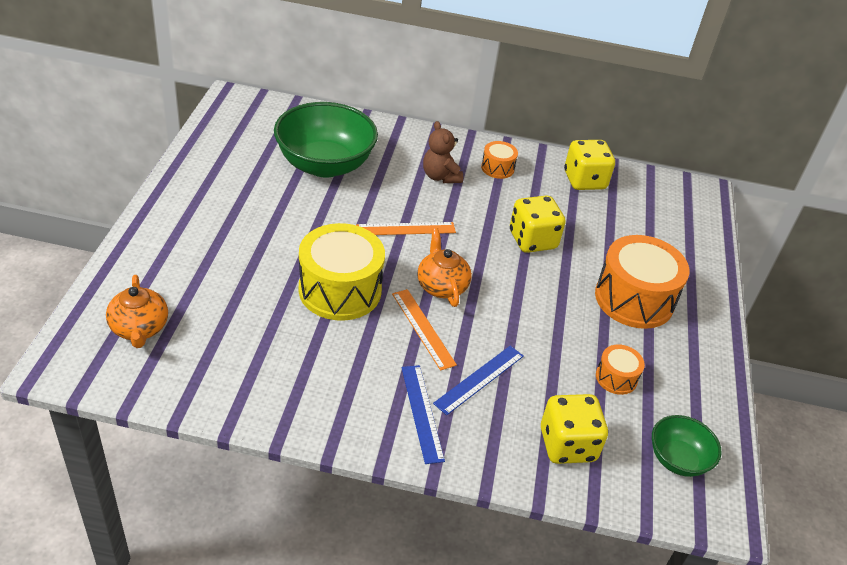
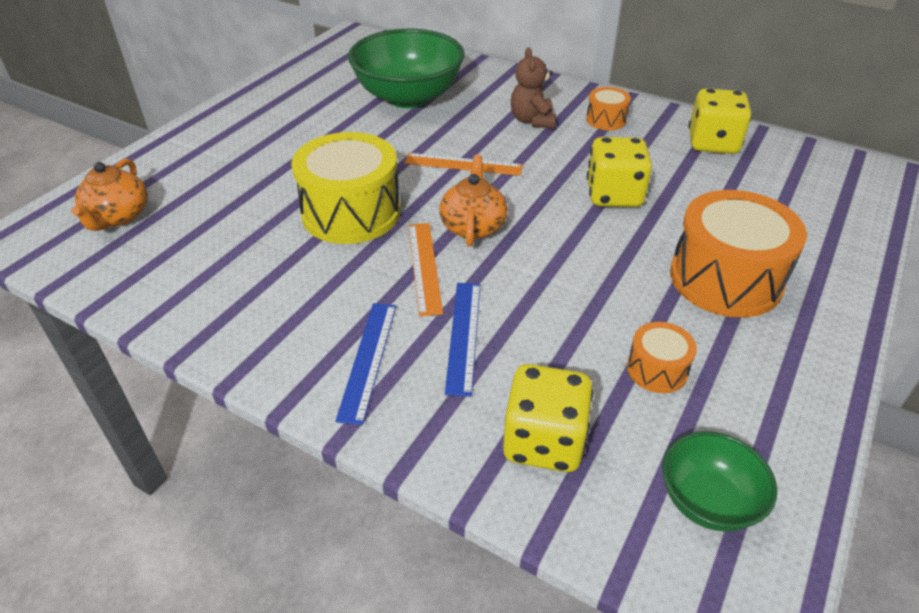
camera: 25 degrees right, 0 degrees up
blue ruler [433,346,524,415] -> blue ruler turned 60 degrees counterclockwise [445,283,480,397]

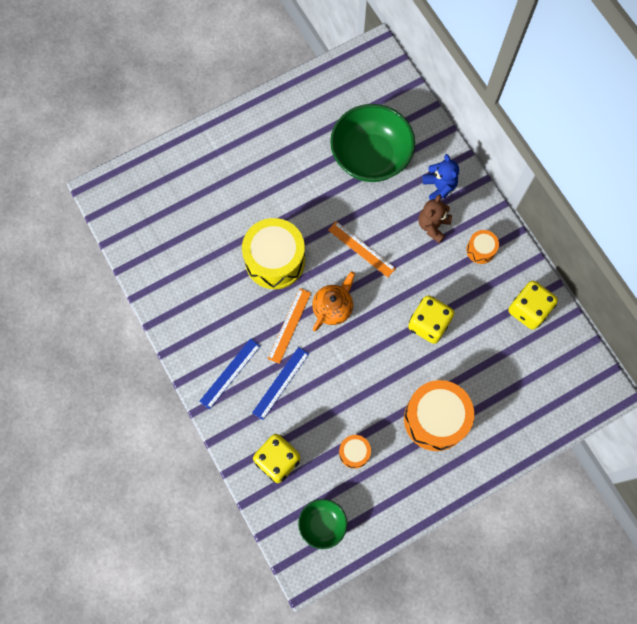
camera: 30 degrees right, 30 degrees up
orange teapot [71,158,148,231] -> none
none -> blue teddy bear [422,154,459,200]

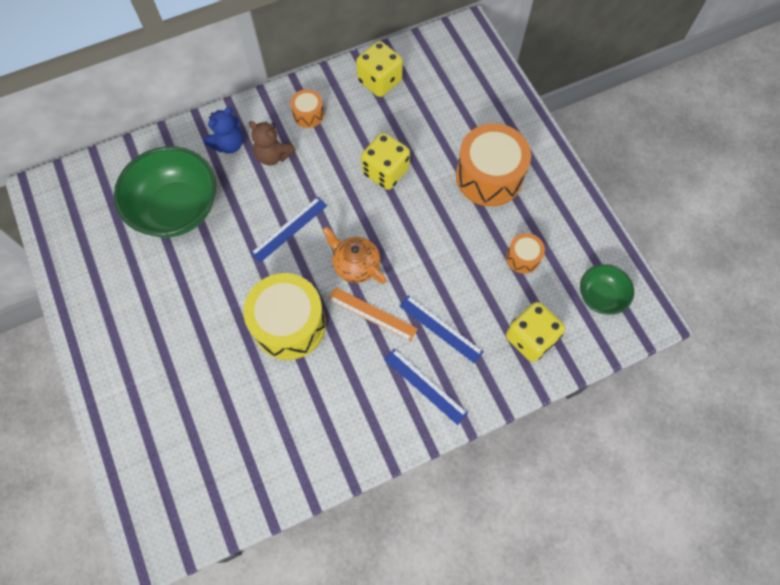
camera: 85 degrees left, 5 degrees down
orange ruler [328,221,396,277] -> blue ruler [251,197,327,263]
blue teddy bear [422,154,459,200] -> blue teddy bear turned 150 degrees clockwise [204,107,243,154]

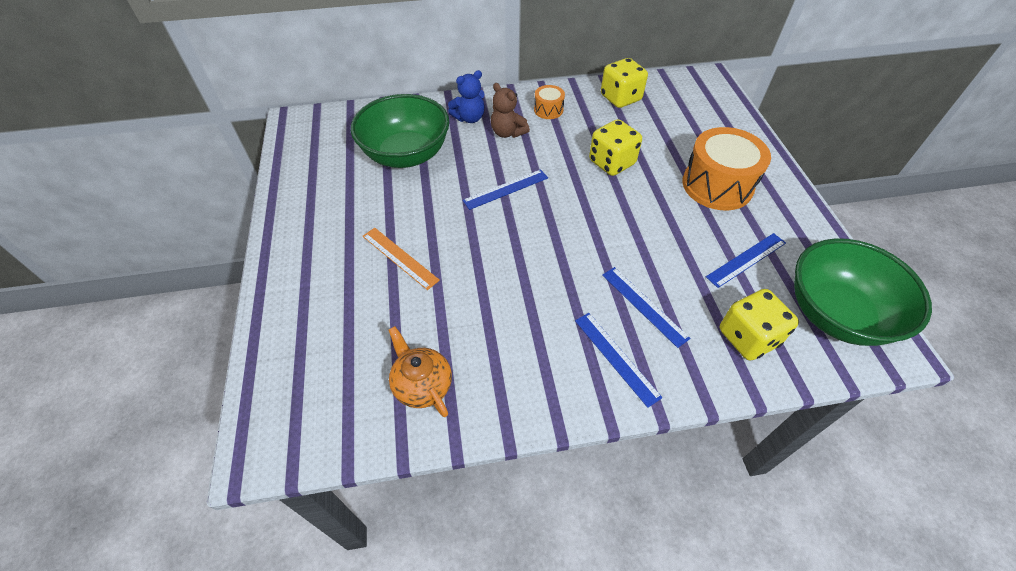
camera: 15 degrees right, 15 degrees down
yellow drum [243,273,326,360] -> none
orange teapot [323,226,387,284] -> orange teapot moved to [389,326,452,417]
orange ruler [328,287,418,342] -> orange ruler moved to [363,228,440,290]
orange drum [506,233,545,274] -> blue ruler [706,233,786,288]
green bowl [580,264,634,315] -> green bowl [794,238,932,346], size x1.93

